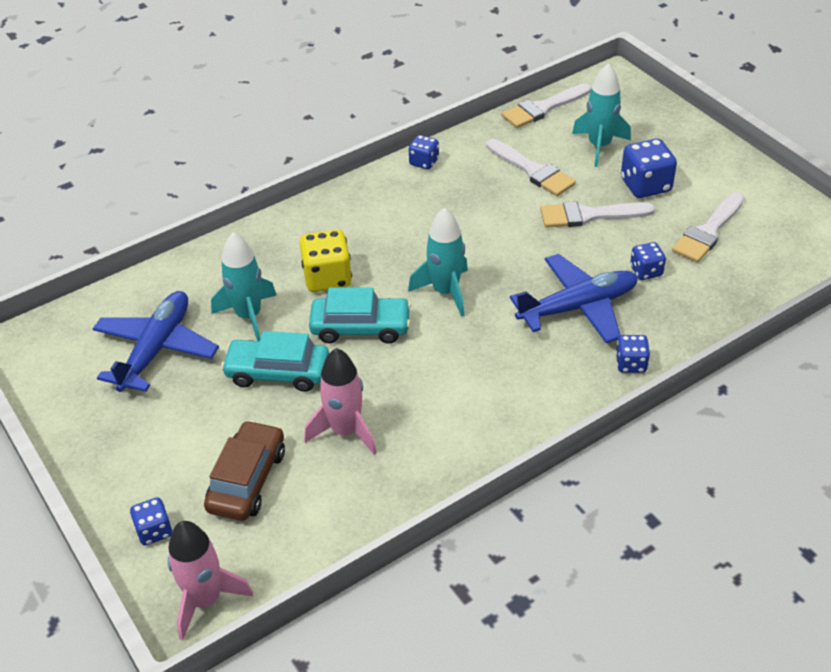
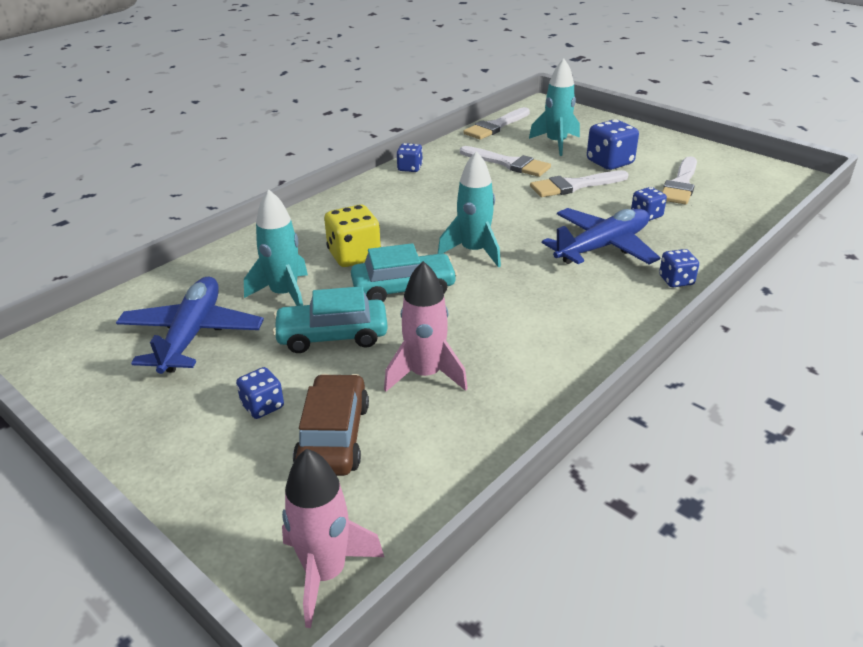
camera: 15 degrees left, 10 degrees down
blue dice [130,497,172,546] -> blue dice moved to [236,367,284,419]

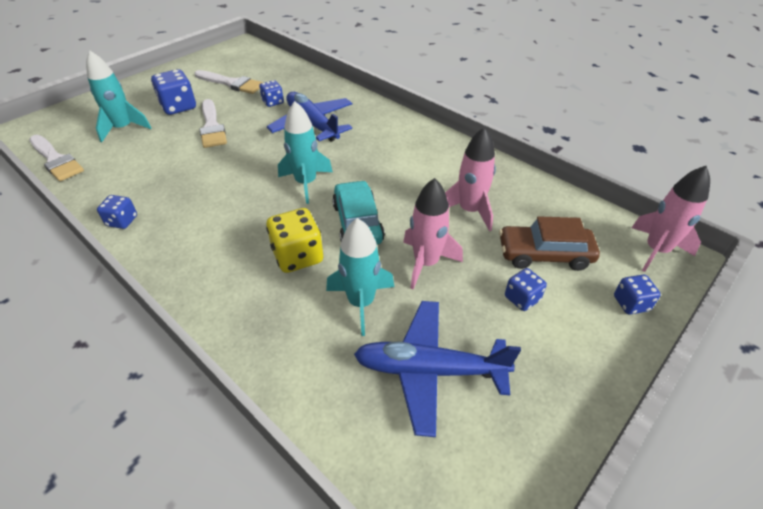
camera: 90 degrees left, 10 degrees up
turquoise car [273,286,388,353] -> pink rocket [403,178,463,290]
white brush [460,146,551,177] -> none
blue dice [659,249,699,287] -> blue dice moved to [614,275,661,314]

